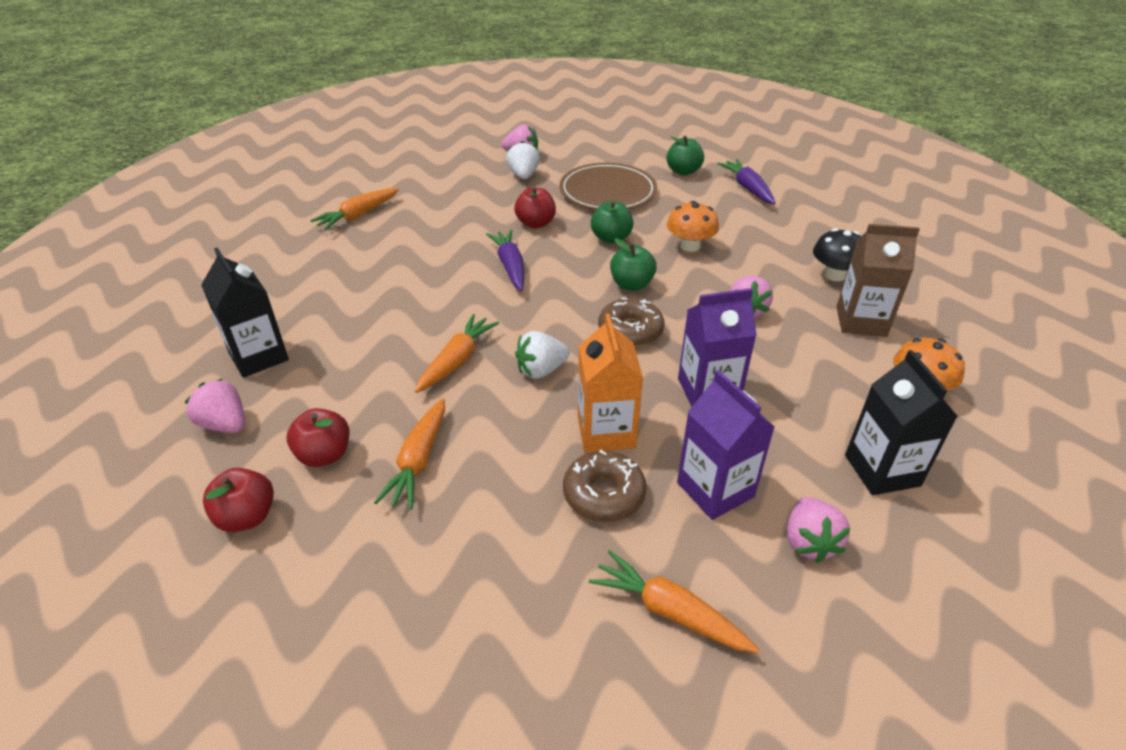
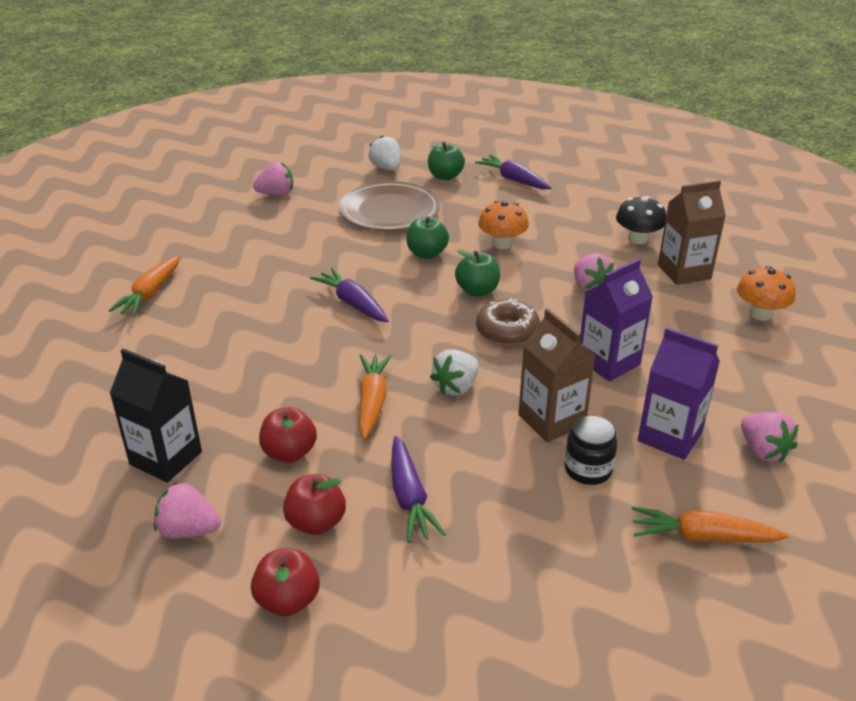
camera: 25 degrees left, 5 degrees down
orange carrot [374,398,445,510] -> purple carrot [391,436,446,543]
white strawberry [506,141,540,179] -> white strawberry moved to [368,135,401,171]
red apple [514,186,556,228] -> red apple moved to [259,407,317,463]
brown donut [563,450,647,522] -> black jar [564,415,617,485]
orange carton [578,314,643,453] -> brown carton [518,308,596,442]
black carton [845,350,958,495] -> none

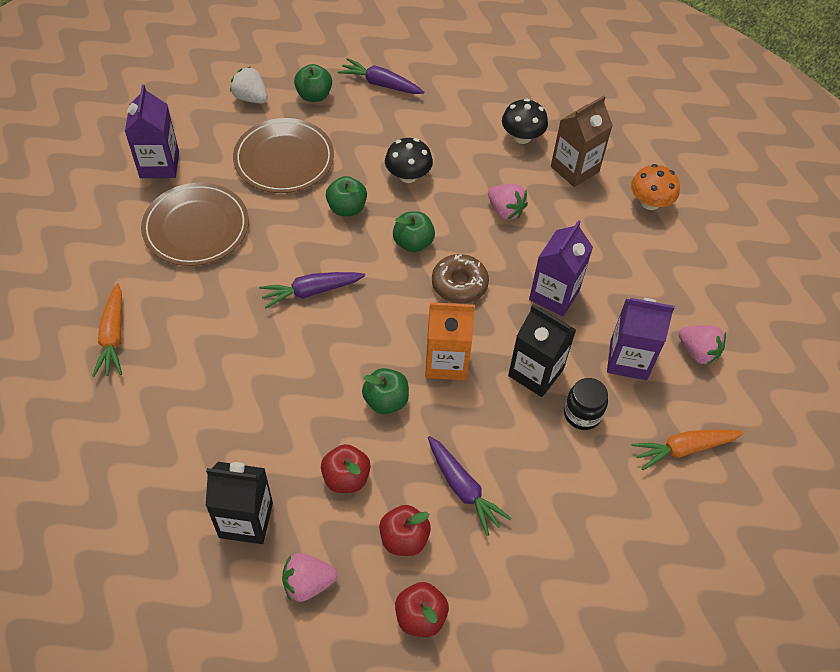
camera: 25 degrees left, 20 degrees up
pink strawberry [253,162,293,196] -> purple carton [125,85,179,178]
purple carrot [310,268,389,322] -> purple carrot turned 45 degrees counterclockwise [259,272,365,309]
orange carrot [359,354,391,440] -> green apple [362,368,409,414]
white strawberry [430,349,479,396] -> orange carton [425,302,475,380]
orange mushroom [478,200,529,249] -> black mushroom [385,138,433,183]
brown carton [518,308,596,442] -> black carton [508,304,576,397]
none -> brown plate [141,183,249,266]

